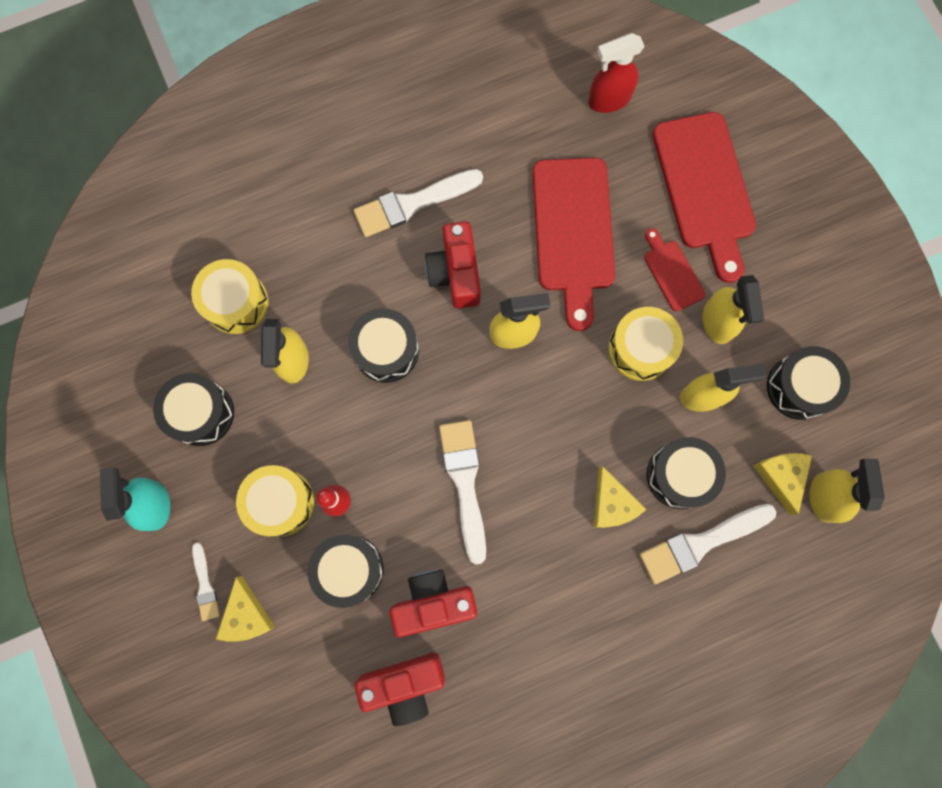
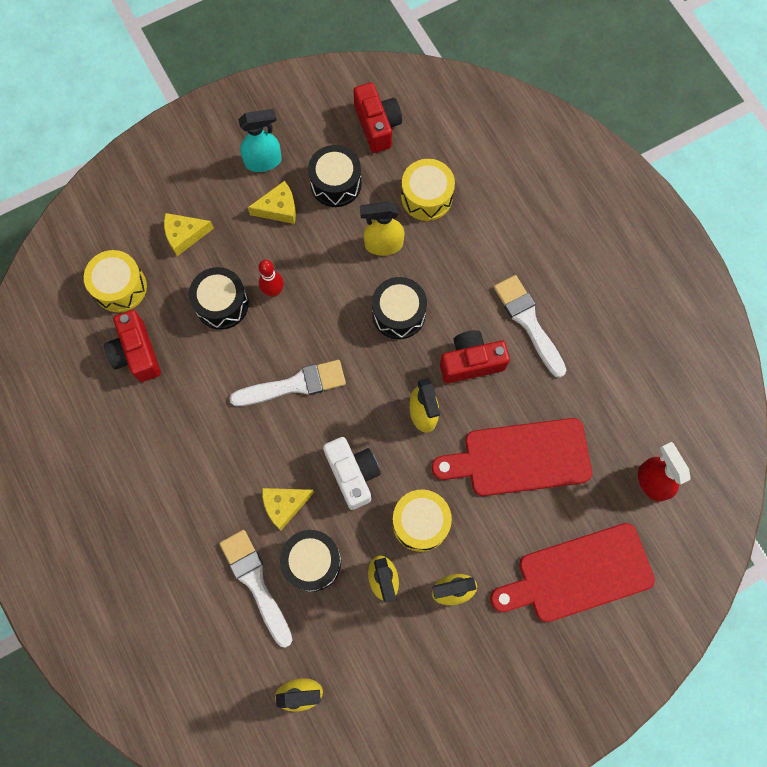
camera: 85 degrees right, 5 degrees down
white brush [192,543,220,621] -> none
yellow drum [236,465,315,537] -> yellow drum moved to [84,250,147,312]
red camera [389,570,477,637] -> red camera moved to [353,83,402,153]
red cutting board [644,228,705,311] -> none
yellow cheese [754,453,812,515] -> yellow cheese moved to [248,181,296,224]
black drum [767,346,850,420] -> none
none -> white camera [323,437,381,510]

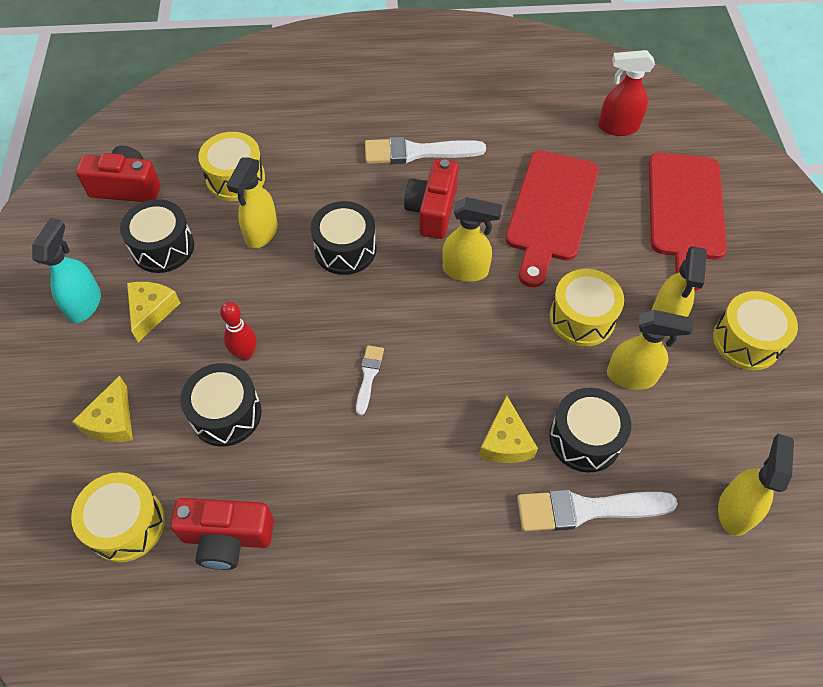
camera: 65 degrees left, 15 degrees down
white brush [230,360,346,406] -> white brush [356,345,384,415], size x0.53
white camera [323,437,381,510] -> none
none -> yellow drum [713,291,798,370]

